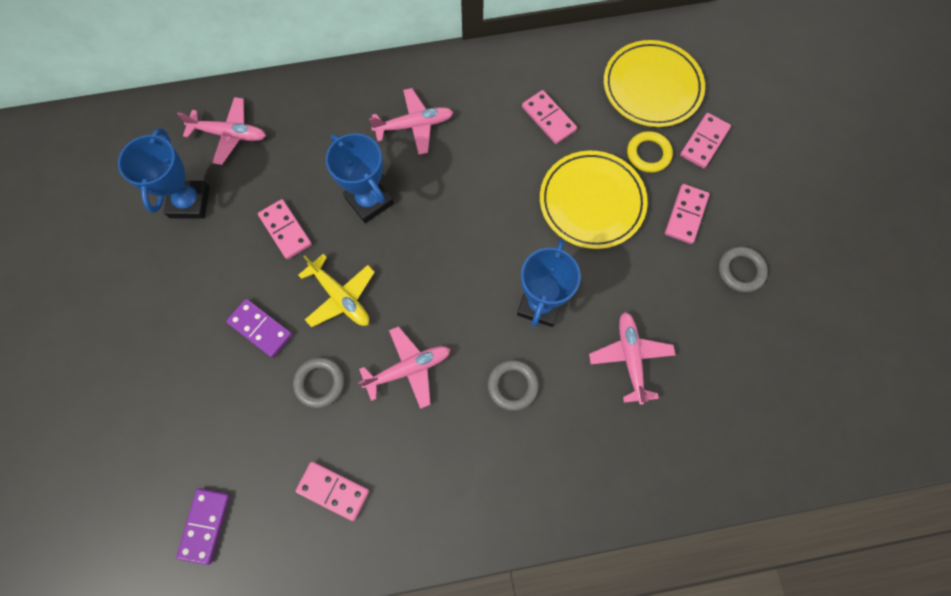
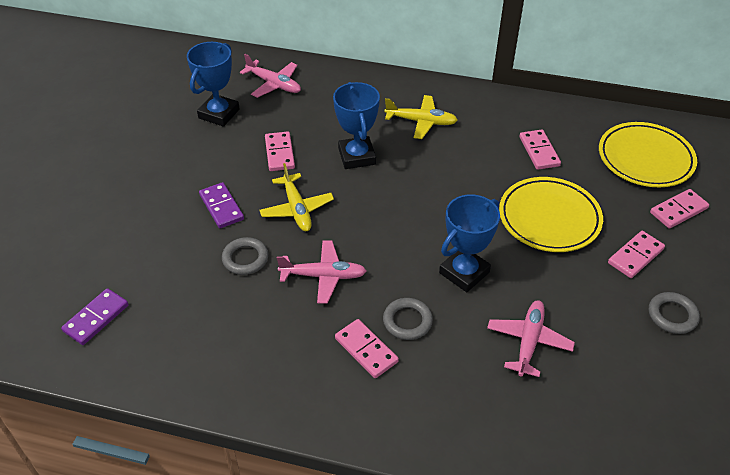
camera: 25 degrees right, 25 degrees down
pink domino [295,462,369,521] -> pink domino moved to [335,319,399,378]
pink plane [369,88,454,155] -> yellow plane [384,95,458,139]
yellow ring [627,131,673,173] -> none

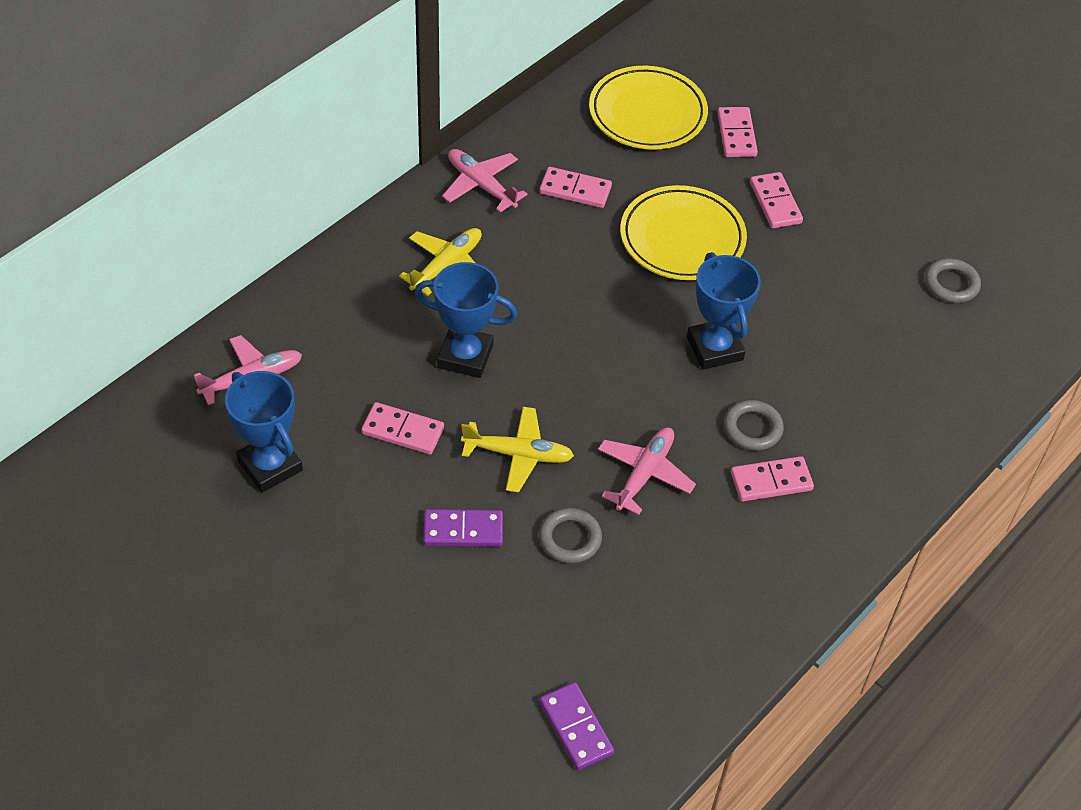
camera: 65 degrees left, 5 degrees up
pink plane [487,300,575,377] -> pink plane moved to [442,149,528,212]
grey ring [649,292,700,334] -> grey ring moved to [925,258,981,303]

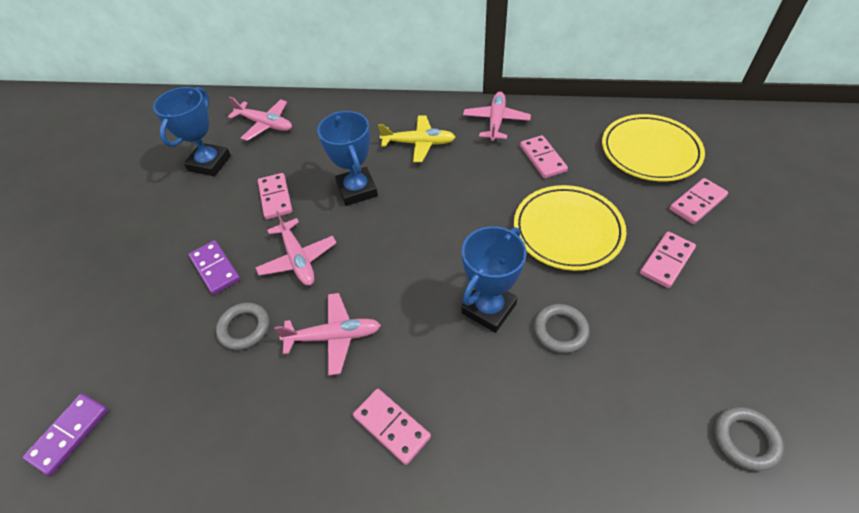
camera: 60 degrees right, 0 degrees up
yellow plane [461,407,574,492] -> pink plane [255,211,336,286]
grey ring [724,400,784,451] -> grey ring moved to [534,304,590,353]

